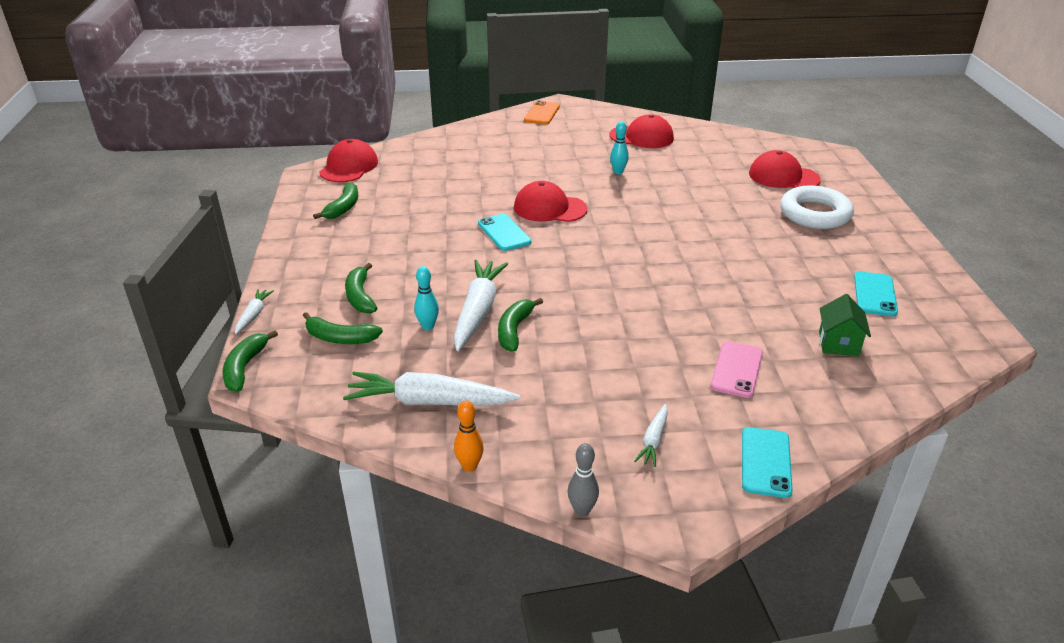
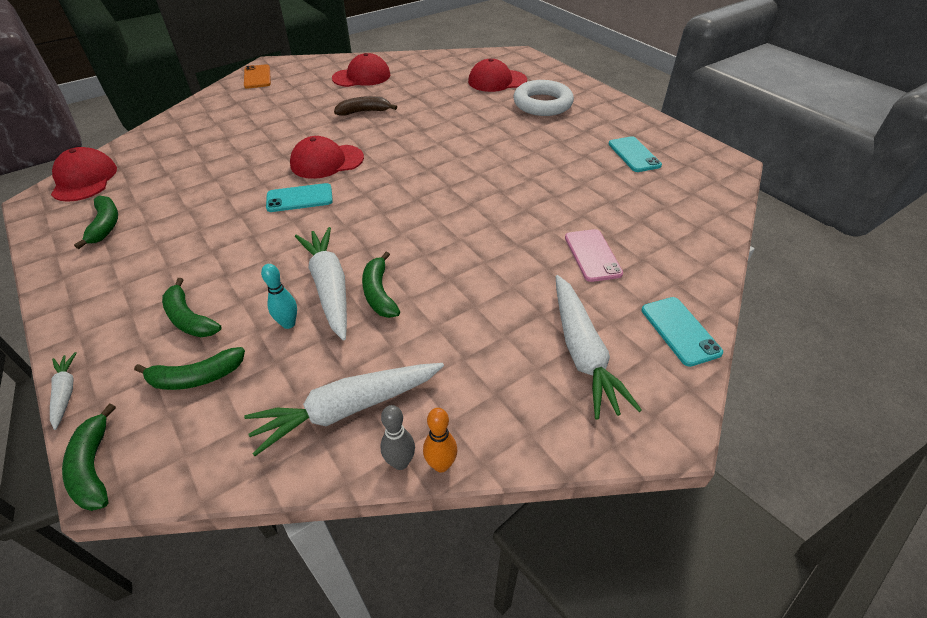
camera: 30 degrees left, 10 degrees up
turquoise phone [478,214,531,251] -> turquoise phone turned 45 degrees counterclockwise [266,183,333,212]
grey bowling pin [568,443,599,517] -> grey bowling pin moved to [381,405,415,470]
turquoise bowling pin [610,121,629,174] -> brown banana [334,96,397,116]
white carrot [634,404,668,467] -> white carrot [556,275,642,420], size x2.03
green house [819,294,871,356] -> none

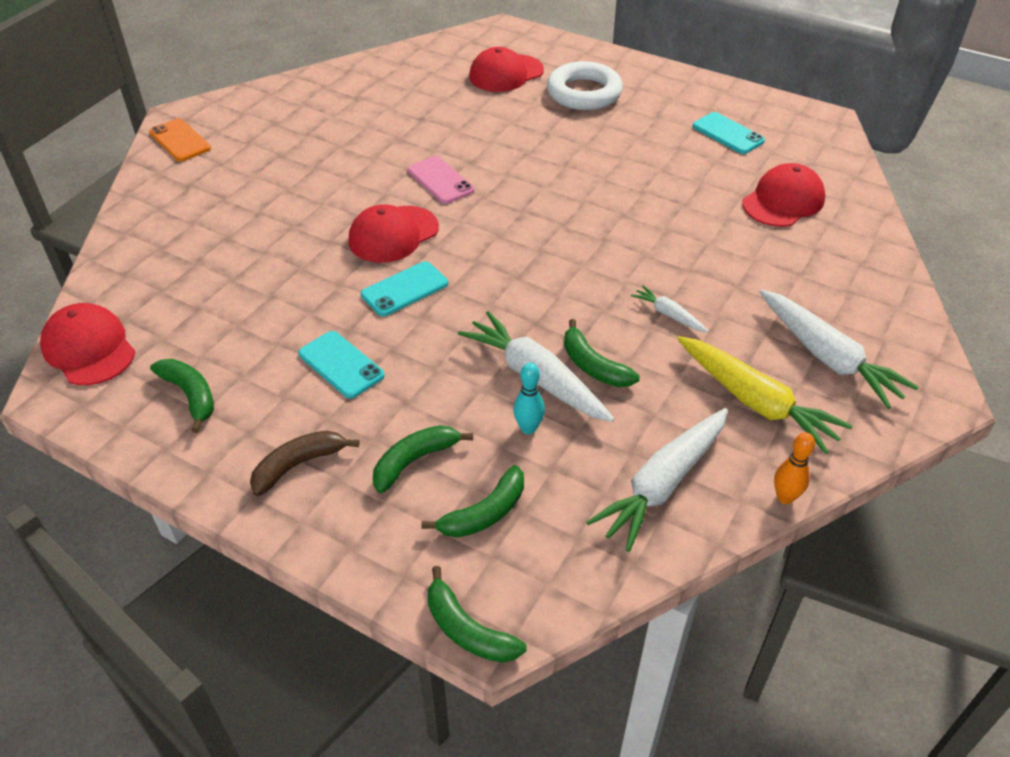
camera: 25 degrees left, 0 degrees up
white carrot [50,352,76,430] -> white carrot moved to [631,285,708,332]
green banana [162,278,222,337] -> green banana turned 120 degrees clockwise [373,425,473,493]
red cap [332,53,390,87] -> red cap moved to [742,163,825,227]
brown banana [334,96,397,116] -> brown banana moved to [250,430,359,496]
grey bowling pin [381,405,415,470] -> none
pink phone [565,229,623,282] -> pink phone moved to [407,156,474,204]
turquoise phone [641,297,723,367] -> turquoise phone moved to [298,331,385,399]
none -> yellow carrot [677,336,853,454]

